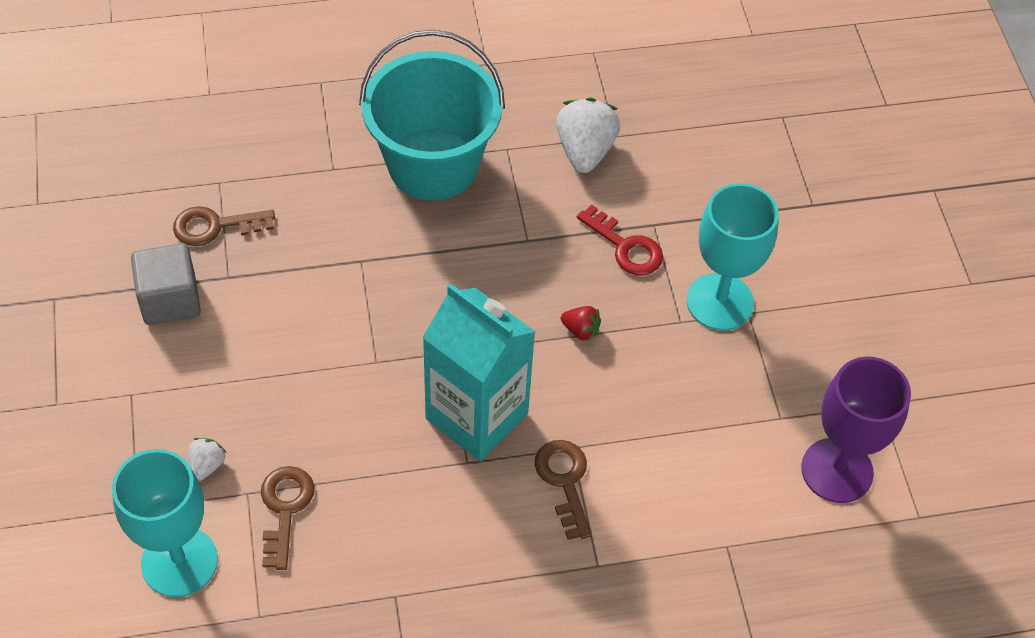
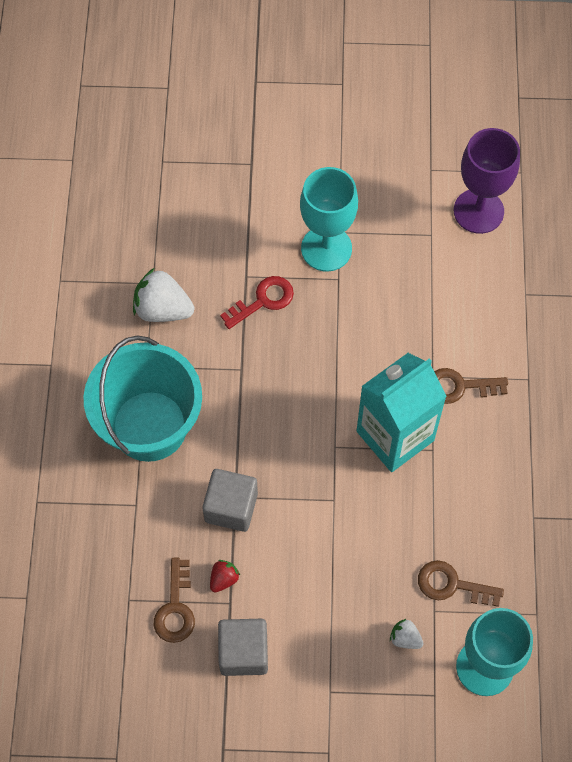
camera: 75 degrees left, 10 degrees up
red strawberry [561,306,601,341] -> red strawberry moved to [210,560,240,593]
none -> grey cube [202,469,258,532]

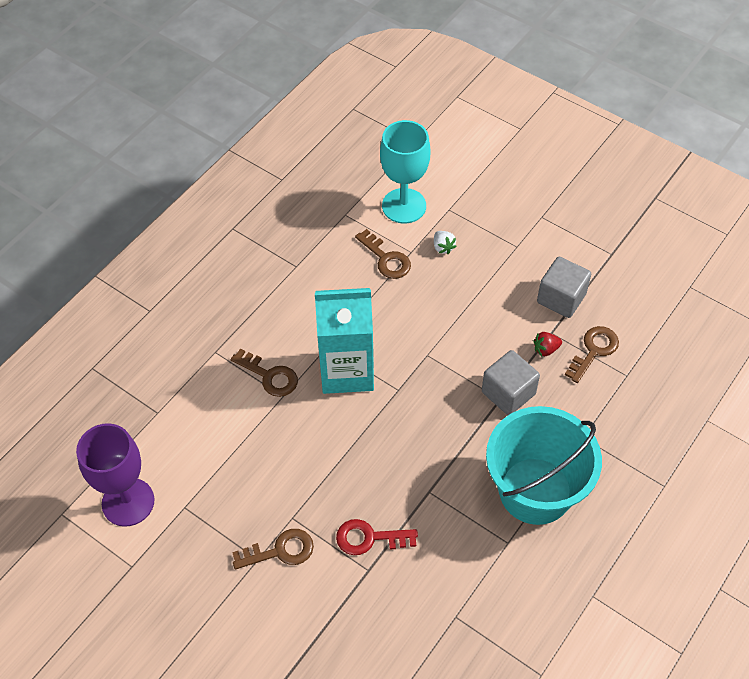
camera: 145 degrees left, 10 degrees down
white strawberry [133,268,194,322] -> none
turquoise goblet [300,167,358,272] -> brown key [232,529,314,569]

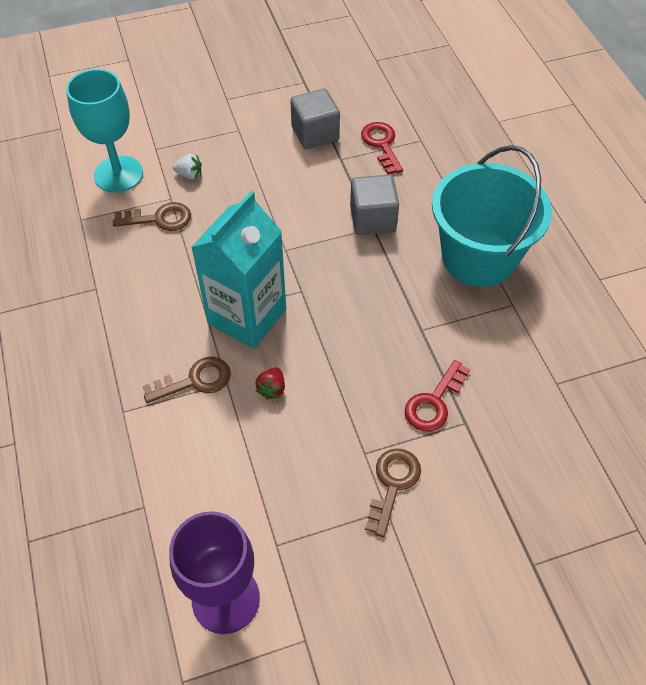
camera: 55 degrees left, 0 degrees up
red strawberry [534,332,562,356] -> red strawberry moved to [256,367,285,400]
brown key [565,326,619,383] -> red key [361,122,403,174]

